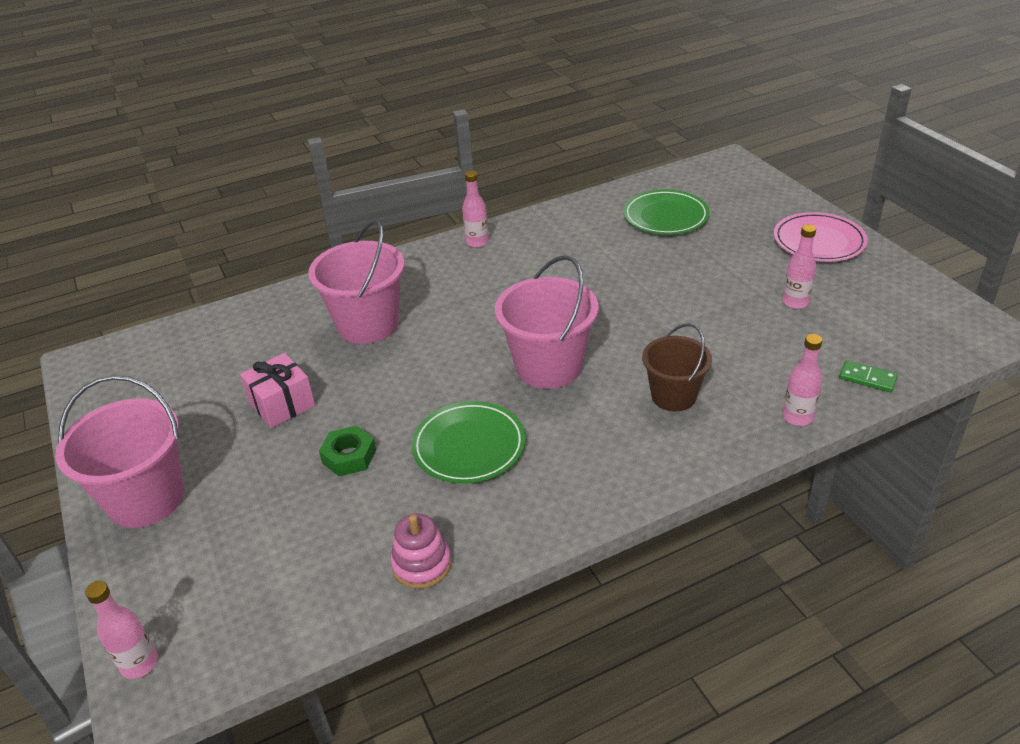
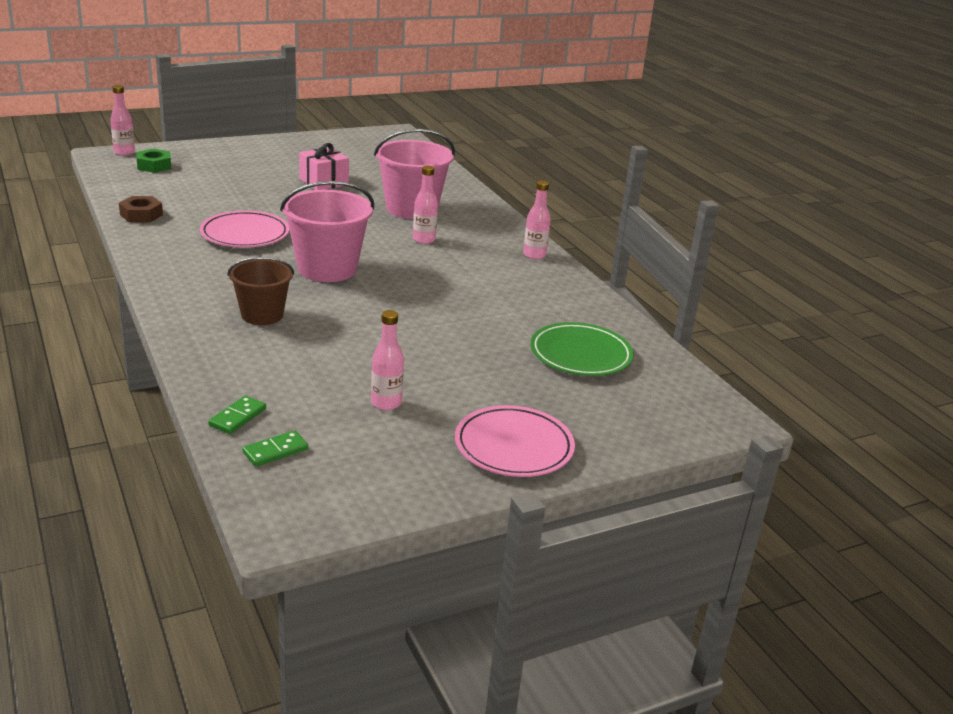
camera: 85 degrees right, 10 degrees down
pink bucket [55,375,184,528] -> none
green nut [319,426,376,476] -> green nut moved to [137,149,171,173]
pink stacking toy [390,513,451,589] -> brown nut [119,196,163,222]
green plate [411,401,525,483] -> pink plate [200,211,289,248]
pink bottle [783,334,822,426] -> pink bottle moved to [413,166,438,244]
none -> green domino [242,430,308,467]

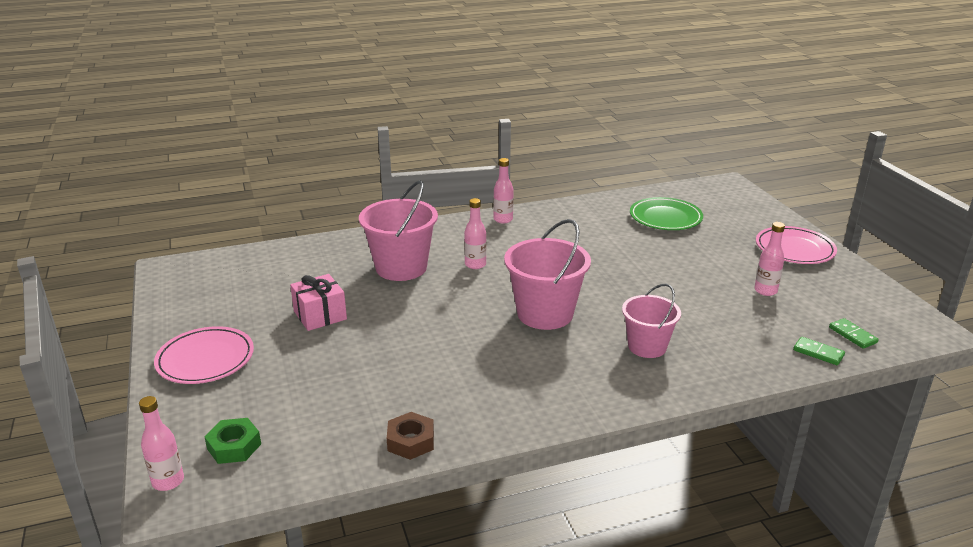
camera: 80 degrees left, 0 degrees up
pink plate [200,211,289,248] -> pink plate moved to [154,326,254,384]
brown bucket [227,257,294,325] -> pink bucket [622,284,681,358]

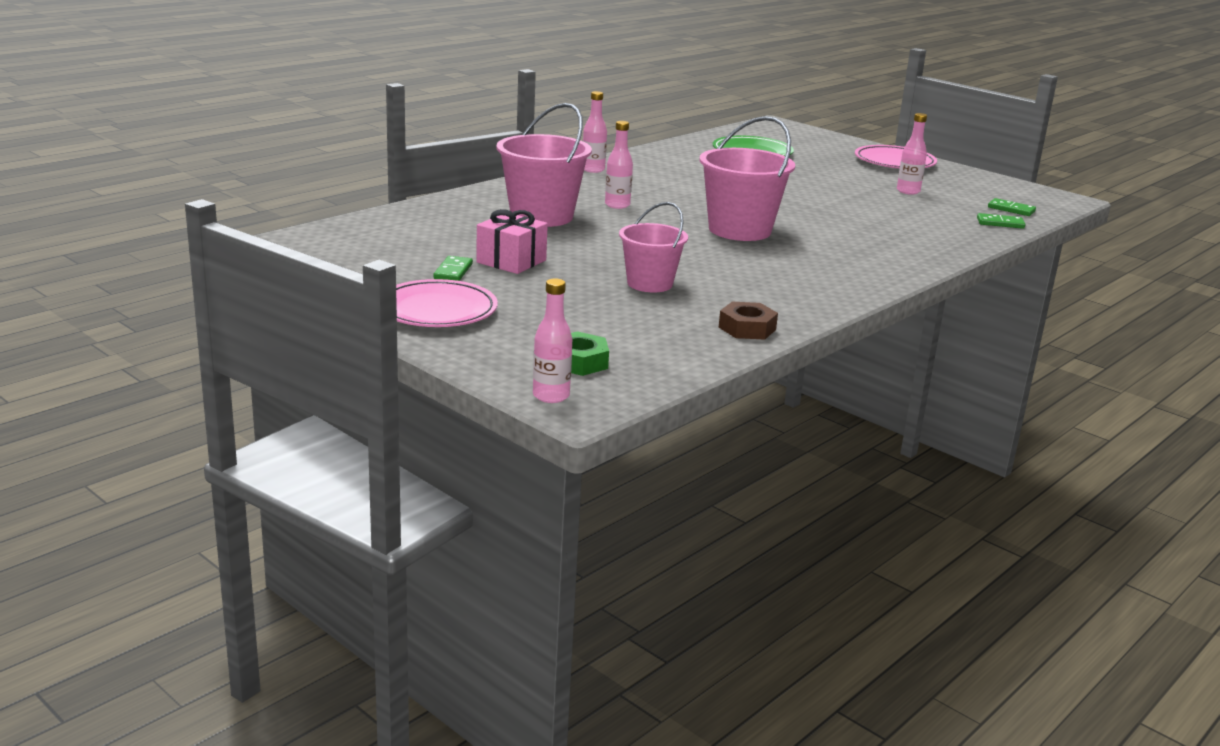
camera: 30 degrees left, 5 degrees down
pink bucket [622,284,681,358] -> pink bucket moved to [619,202,688,293]
none -> green domino [434,256,473,281]

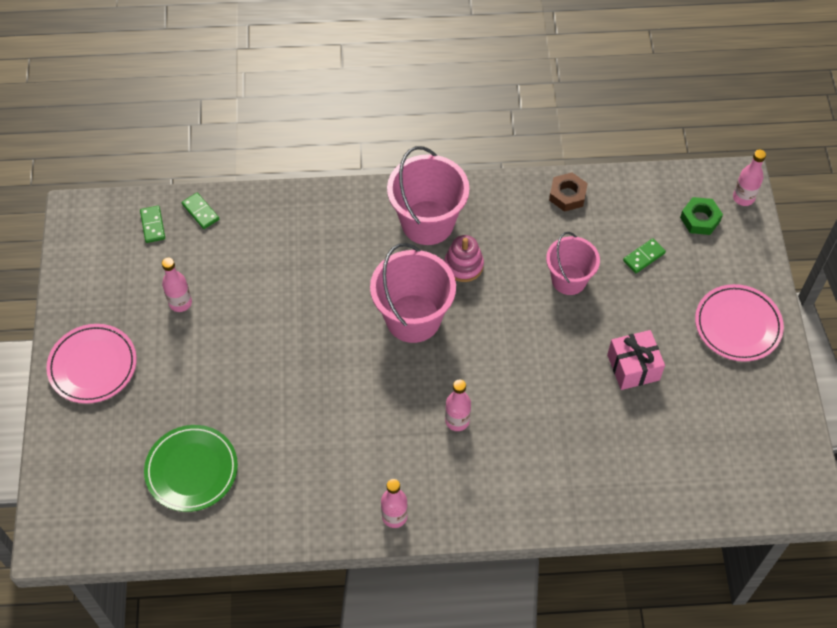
camera: 135 degrees left, 35 degrees up
green domino [434,256,473,281] -> green domino moved to [623,238,666,273]
pink bucket [496,103,592,227] -> pink bucket moved to [387,146,470,245]
none -> pink stacking toy [444,235,484,282]

